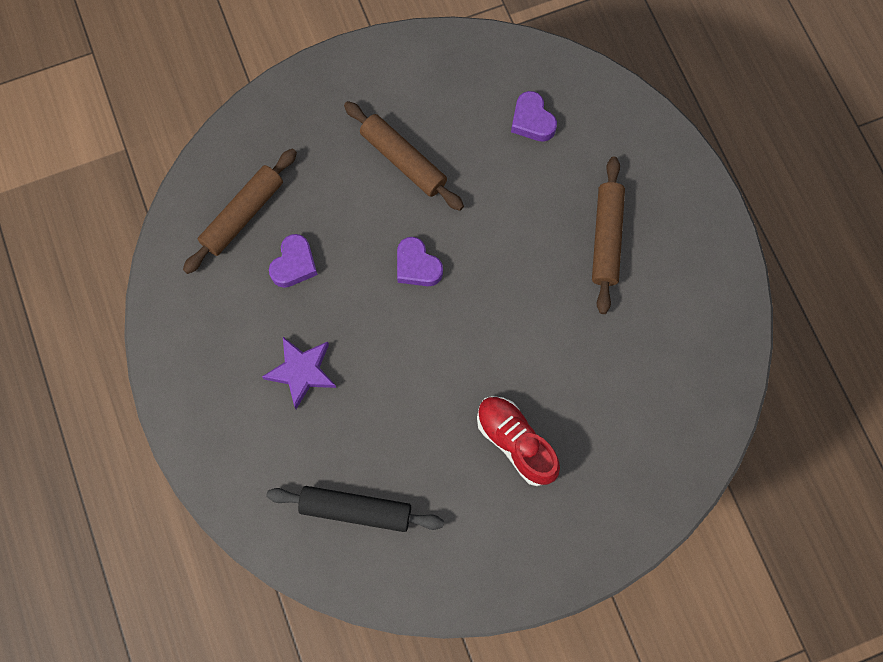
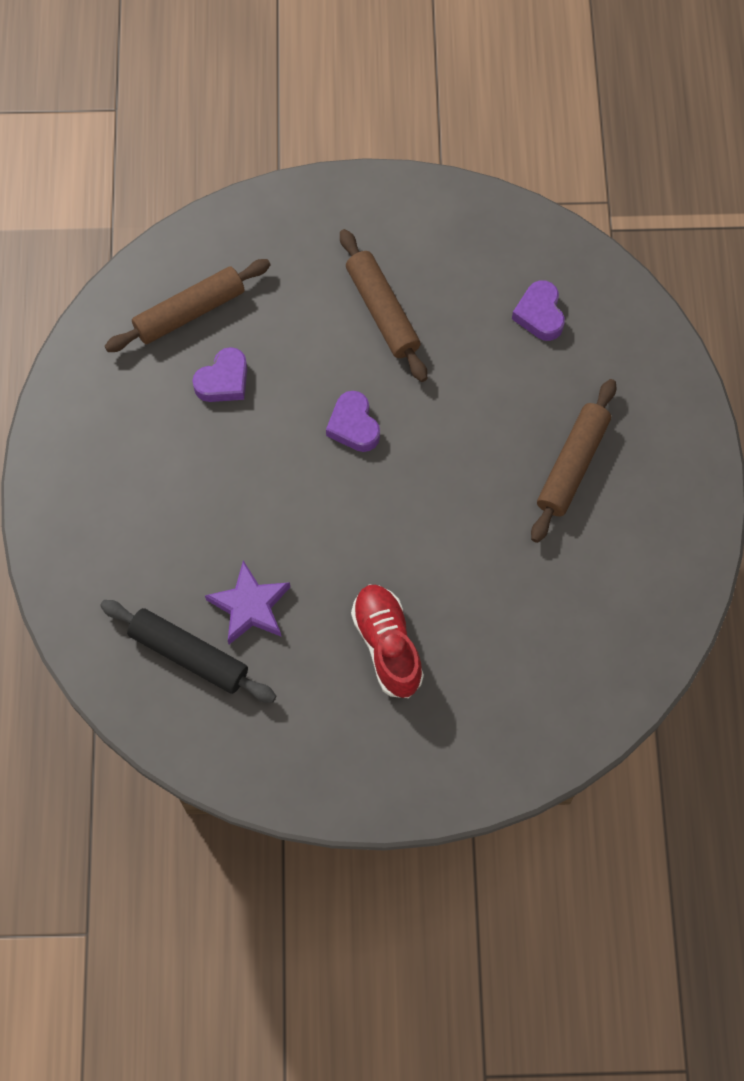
camera: 20 degrees right, 5 degrees down
purple star [262,337,336,409] -> purple star moved to [205,561,290,644]

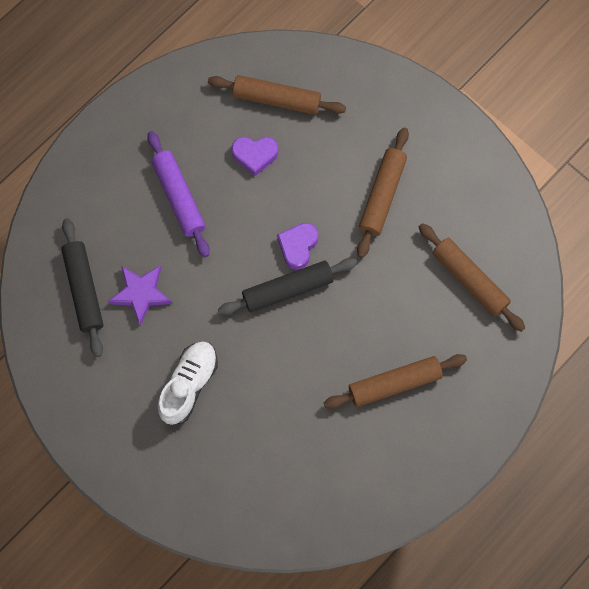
camera: 45 degrees right, 5 degrees up
red shoe [351,584,424,698] -> white shoe [158,342,218,425]
purple heart [512,280,565,341] -> brown rolling pin [419,223,525,332]
none -> purple rolling pin [147,131,210,257]
none -> black rolling pin [218,258,357,315]

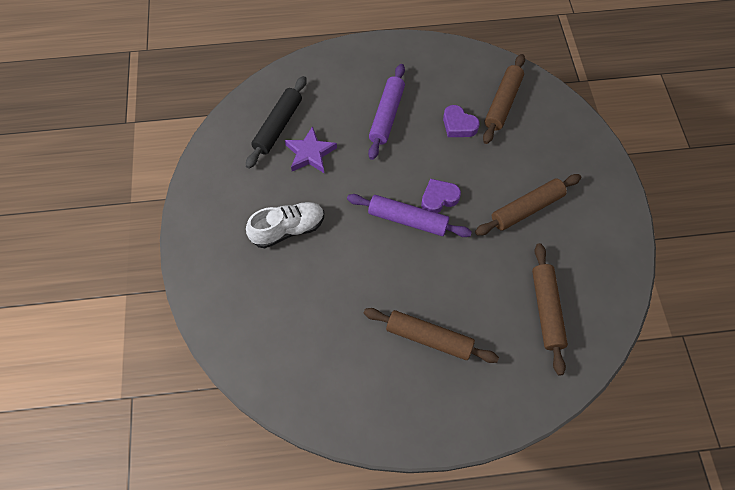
camera: 40 degrees right, 10 degrees down
brown rolling pin [208,75,346,115] -> brown rolling pin turned 60 degrees clockwise [483,54,525,144]
black rolling pin [218,258,357,315] -> purple rolling pin [347,194,472,237]

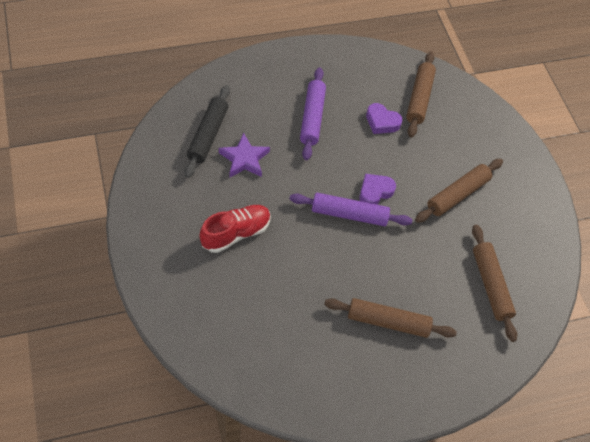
camera: 15 degrees left, 5 degrees down
white shoe [246,202,324,248] -> red shoe [199,205,271,253]

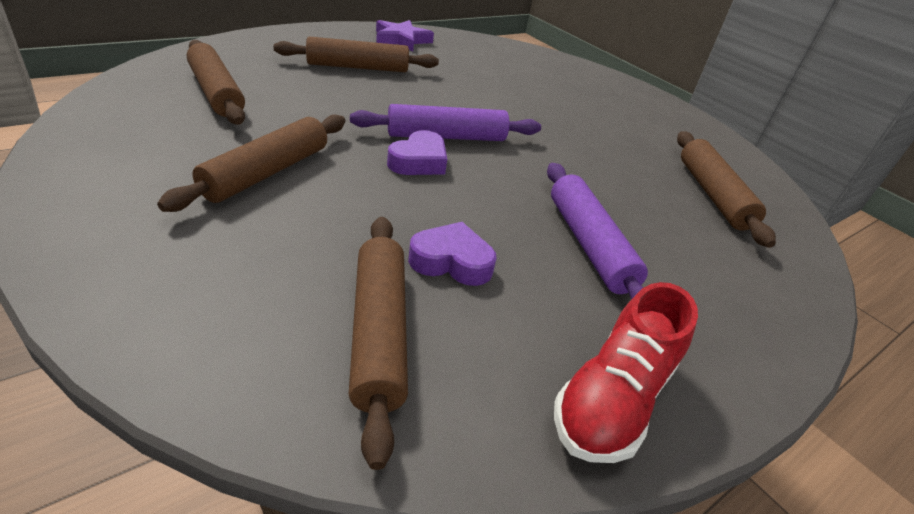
camera: 160 degrees right, 20 degrees down
black rolling pin [184,85,230,178] -> brown rolling pin [677,131,776,248]
red shoe [199,205,271,253] -> red shoe moved to [554,282,698,463]
purple star [219,133,270,177] -> purple star moved to [376,20,434,51]

